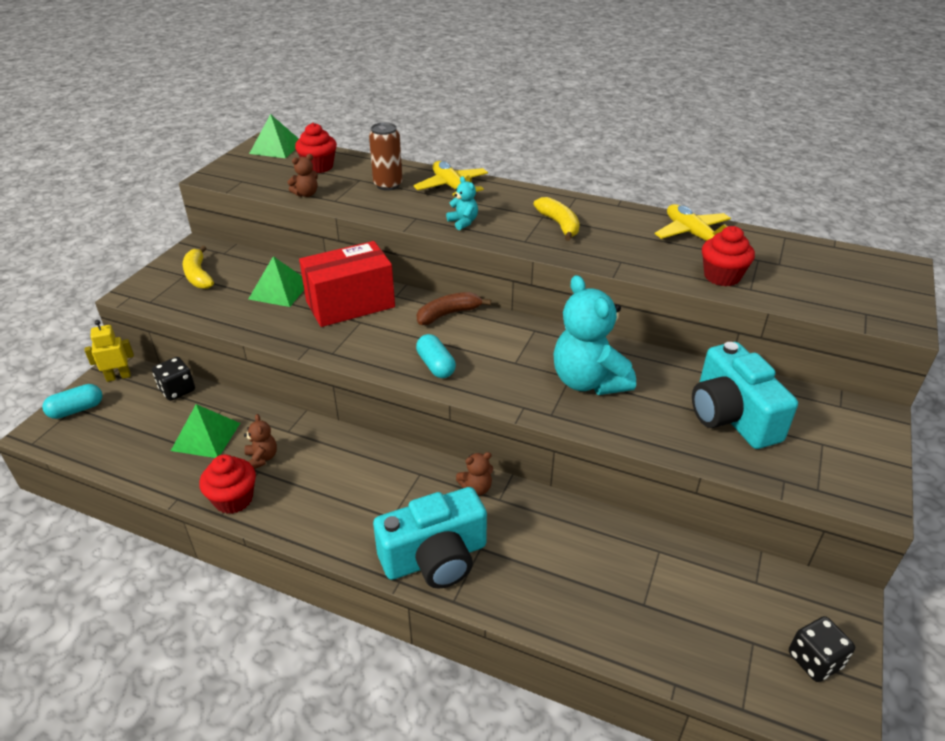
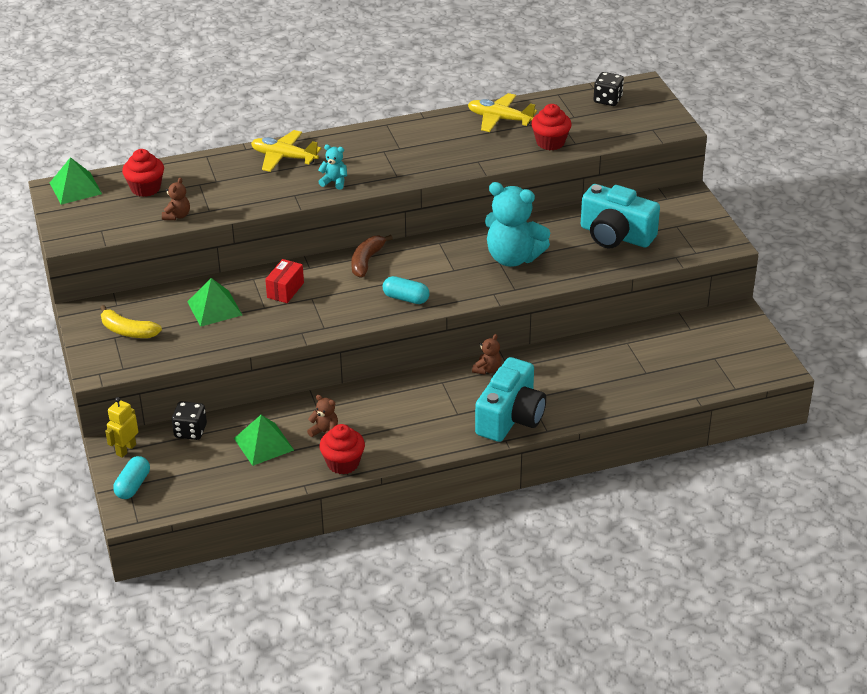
camera: 40 degrees left, 0 degrees up
red box [299,241,395,327] -> red box [265,259,304,303], size x0.51
brown can [369,122,402,191] -> none
yellow banana [533,197,580,241] -> none
black dice [789,616,855,682] -> black dice moved to [593,72,624,106]

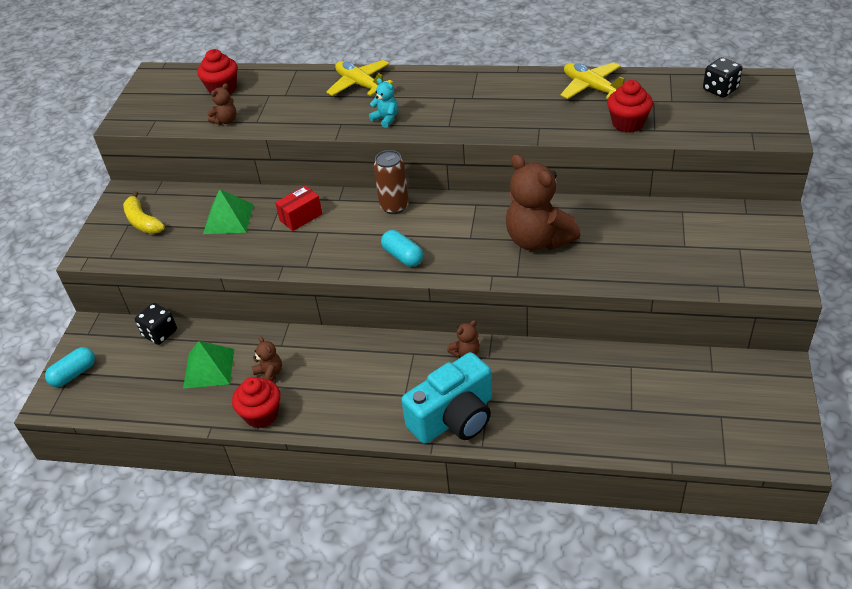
camera: 30 degrees right, 5 degrees up
green pyramid [50,157,102,205] -> none
yellow robot [105,397,138,458] -> none
brown banana [351,235,393,278] -> brown can [374,150,409,214]
turquoise teddy bear [485,182,550,267] -> brown teddy bear [506,154,580,250]
turquoise camera [581,184,660,248] -> none

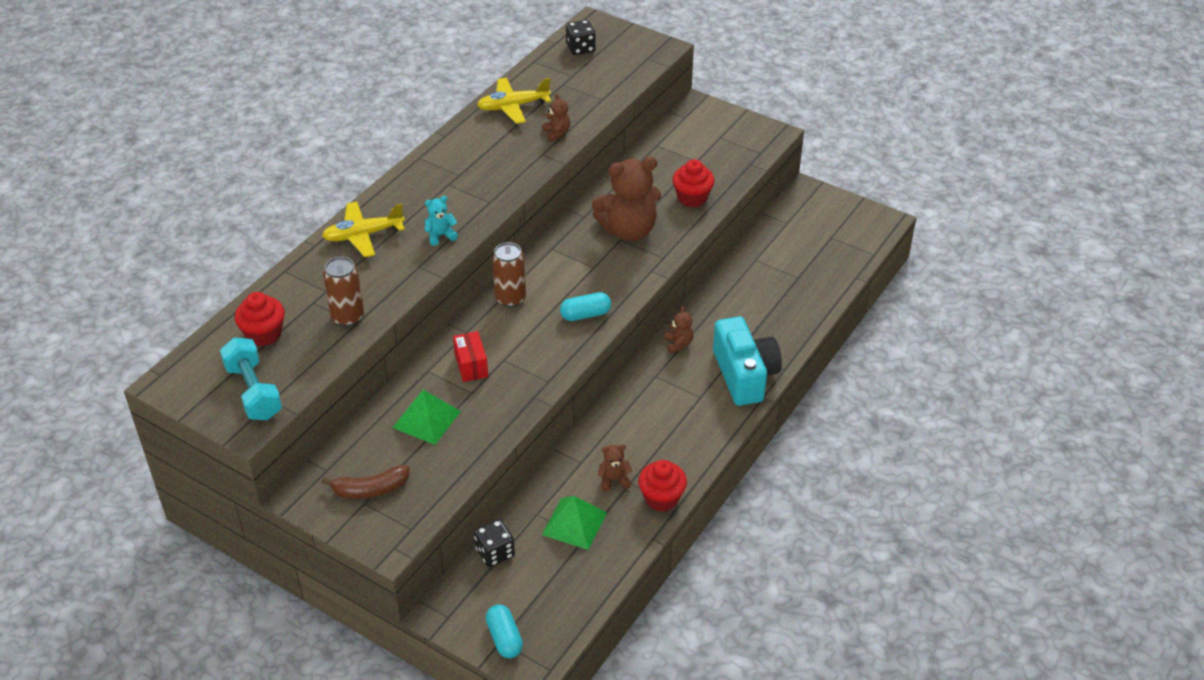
camera: 70 degrees left, 0 degrees up
yellow banana [123,191,165,234] -> brown banana [322,465,410,499]
brown teddy bear [207,83,236,125] -> brown teddy bear moved to [542,94,570,142]
red cupcake [607,80,653,133] -> red cupcake moved to [673,160,715,207]
none -> turquoise dumbbell [220,338,282,420]
none -> brown can [323,257,364,327]

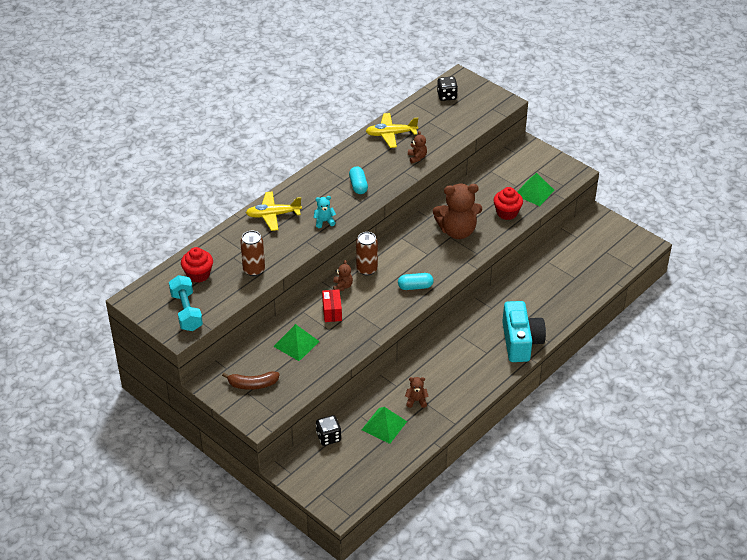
camera: 10 degrees right, 0 degrees up
turquoise capsule [485,604,523,658] -> turquoise capsule moved to [349,166,368,194]
red cupcake [638,460,687,512] -> none
brown teddy bear [665,306,694,354] -> brown teddy bear moved to [333,260,353,291]
none -> green pyramid [517,173,554,206]

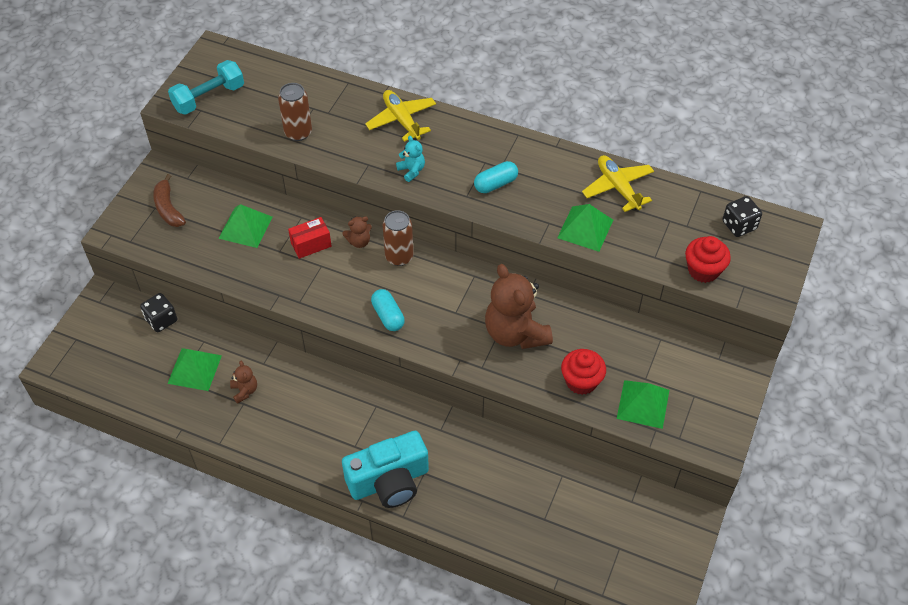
camera: 70 degrees right, 10 degrees up
red cupcake [181,247,213,283] -> red cupcake moved to [685,236,731,283]
brown teddy bear [408,131,427,163] -> green pyramid [557,204,613,252]

